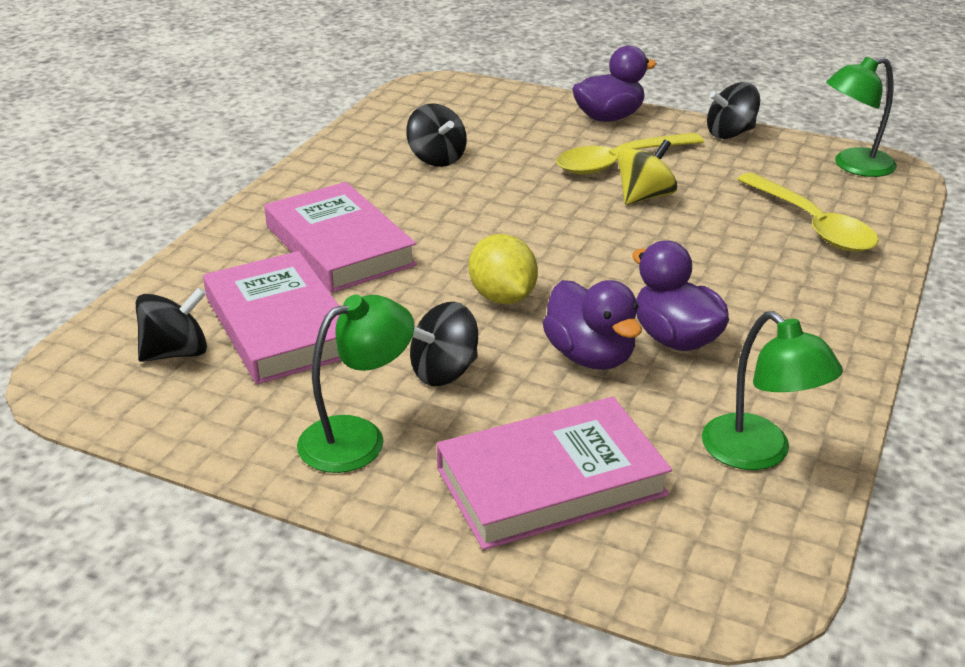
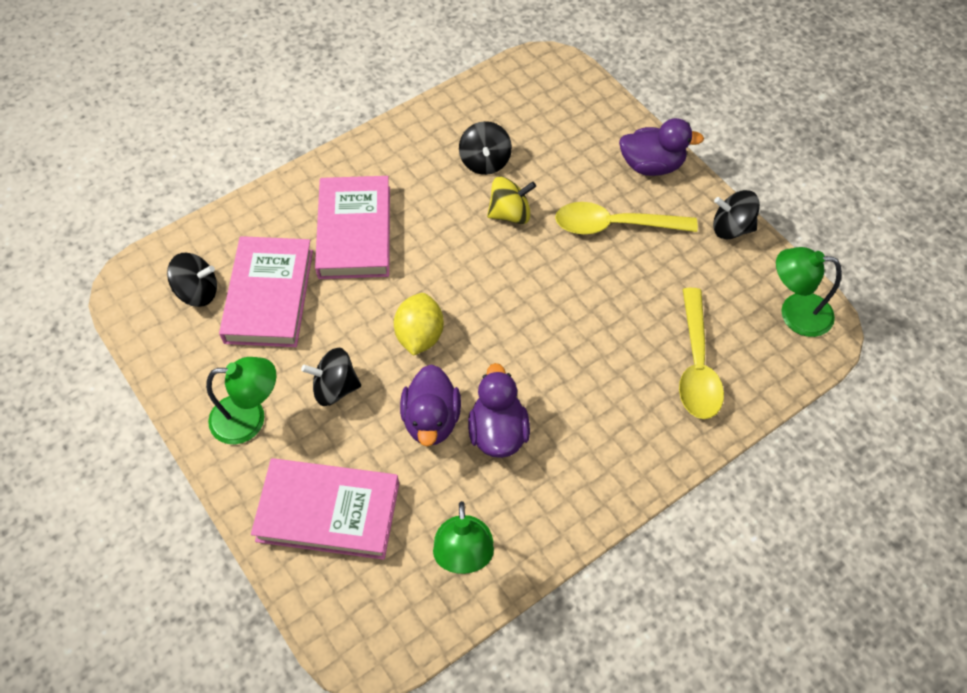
camera: 30 degrees right, 25 degrees up
yellow spinning top [617,139,677,205] -> yellow spinning top moved to [487,177,536,224]

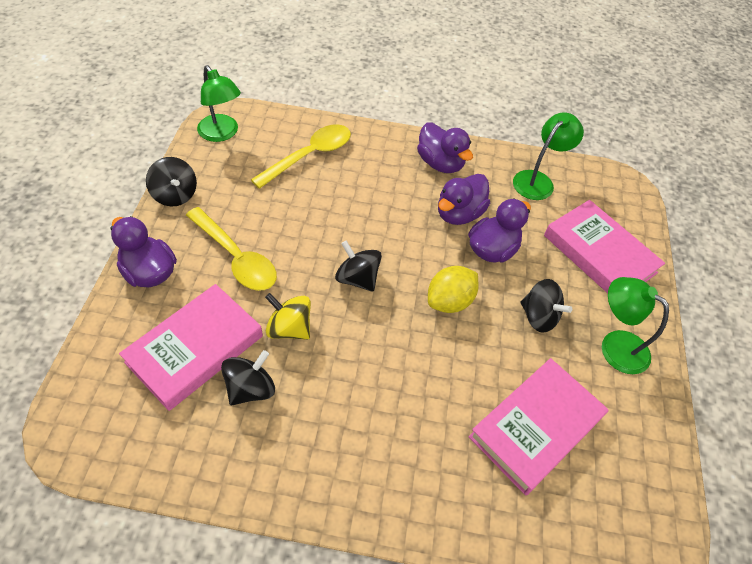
camera: 140 degrees left, 5 degrees down
black spinning top [167,253,217,307] -> black spinning top moved to [335,240,382,292]
pink book [315,176,390,279] -> pink book moved to [119,284,263,411]
none -> purple duck [417,122,473,173]

